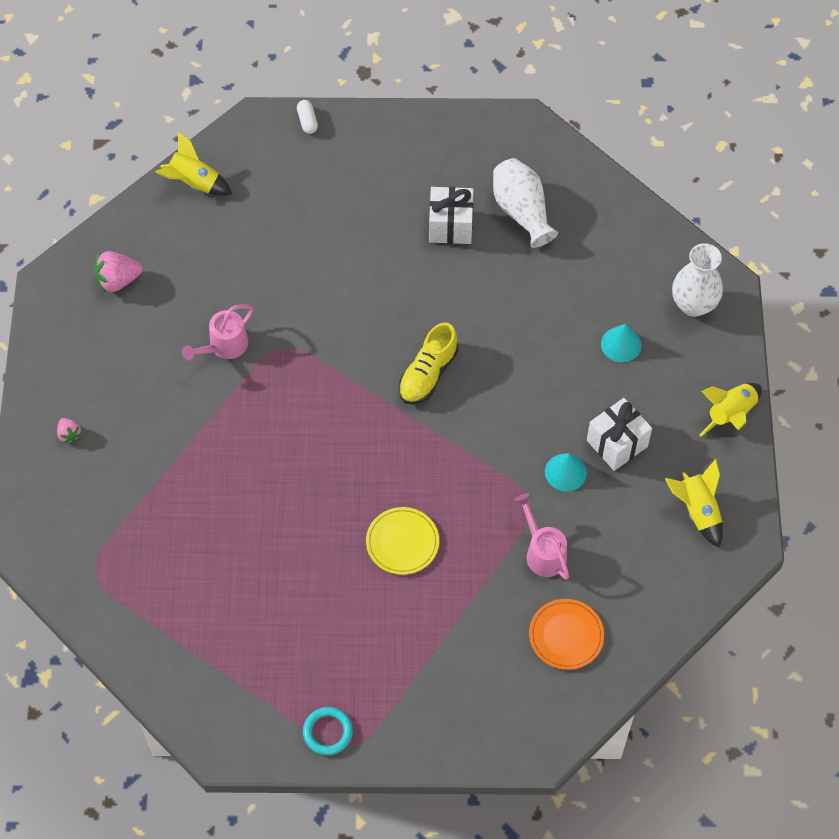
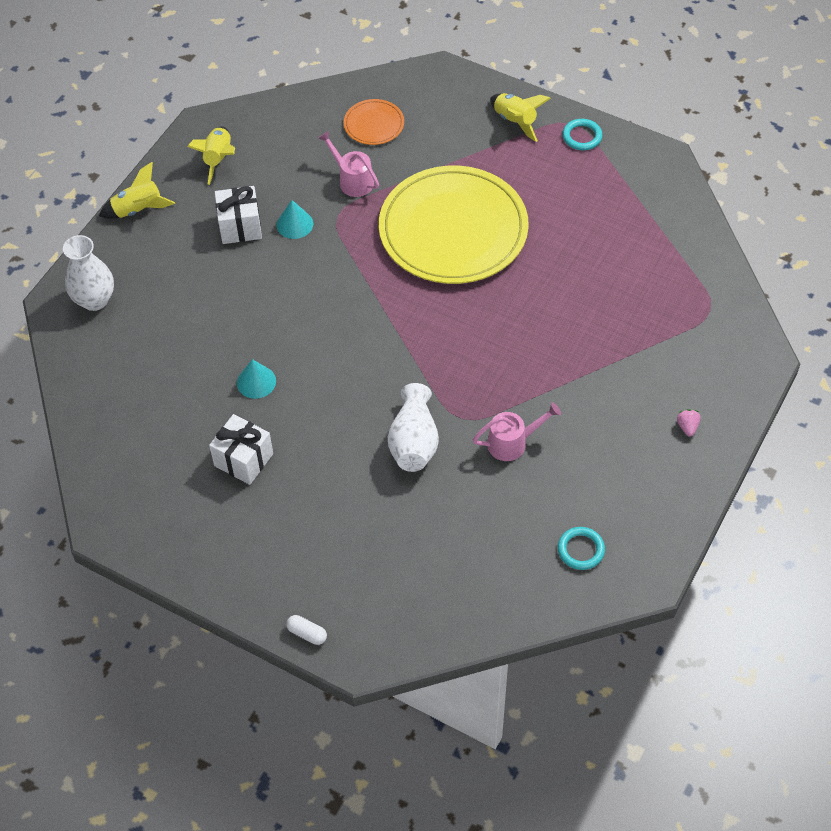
camera: 150 degrees left, 5 degrees down
pink strawberry [94,251,143,293] -> turquoise ring [558,527,605,570]
yellow rocket [155,131,232,196] -> yellow rocket moved to [490,93,551,142]
white capsule [297,100,318,134] -> white capsule turned 75 degrees counterclockwise [286,615,327,645]
yellow plate [366,507,439,575] -> yellow plate [379,166,529,284], size x2.34
yellow shoe [399,322,459,404] -> none
white vase [493,158,558,248] -> white vase moved to [388,383,439,472]
pink watering can [515,493,569,580] -> pink watering can turned 135 degrees clockwise [318,131,379,197]
turquoise cone [601,324,641,362] -> turquoise cone moved to [237,359,276,399]

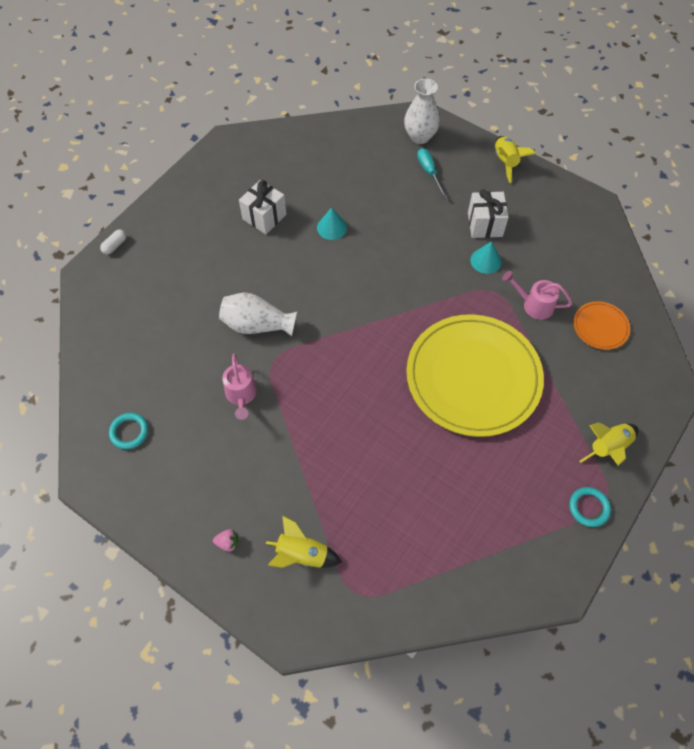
camera: 95 degrees right, 5 degrees up
yellow rocket [187,126,235,185] -> yellow rocket moved to [266,515,342,568]
pink watering can [318,131,379,197] -> pink watering can turned 120 degrees counterclockwise [502,271,573,320]
none -> turquoise screwdriver [417,148,448,199]

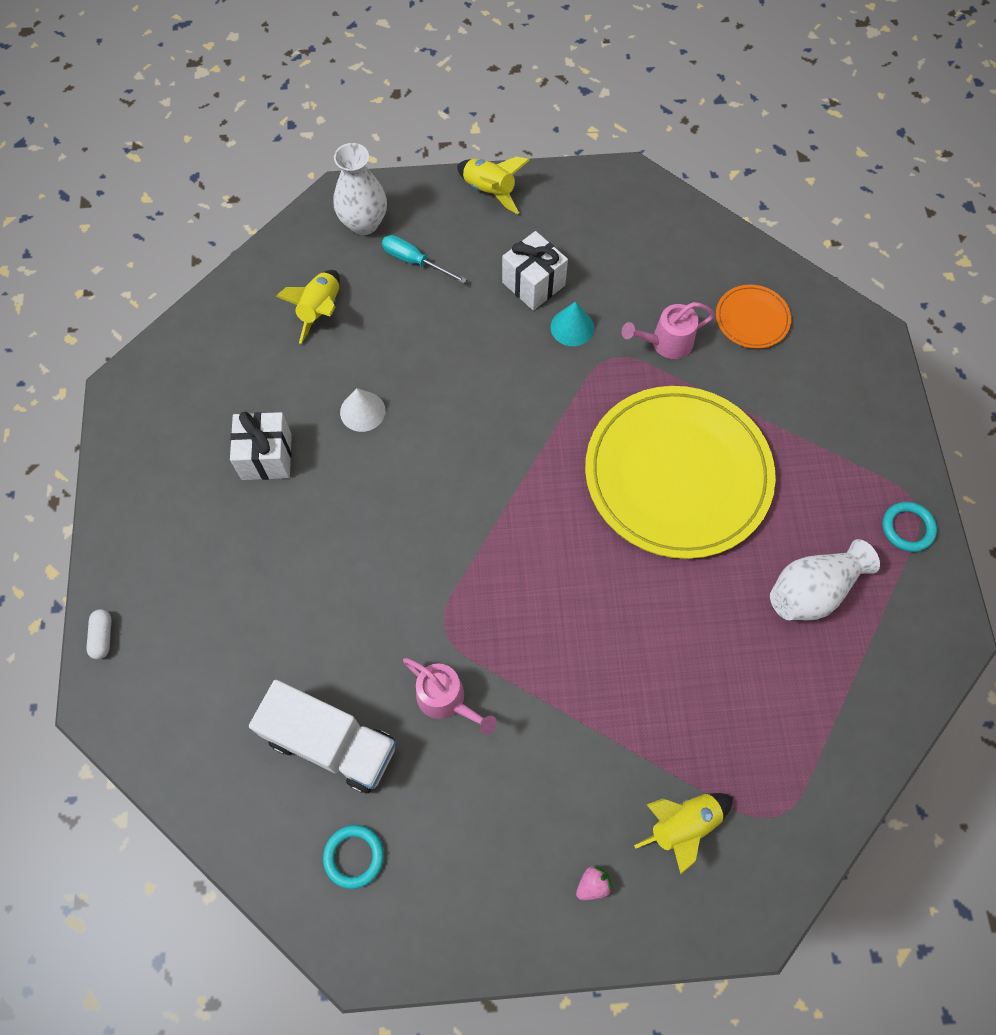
camera: 40 degrees left, 5 degrees up
white vase [219,293,297,336] -> white vase moved to [770,539,880,620]
turquoise cone [317,207,347,240] -> white cone [340,388,385,432]
yellow rocket [579,423,639,466] -> yellow rocket moved to [276,270,340,344]
none -> white truck [249,680,396,794]

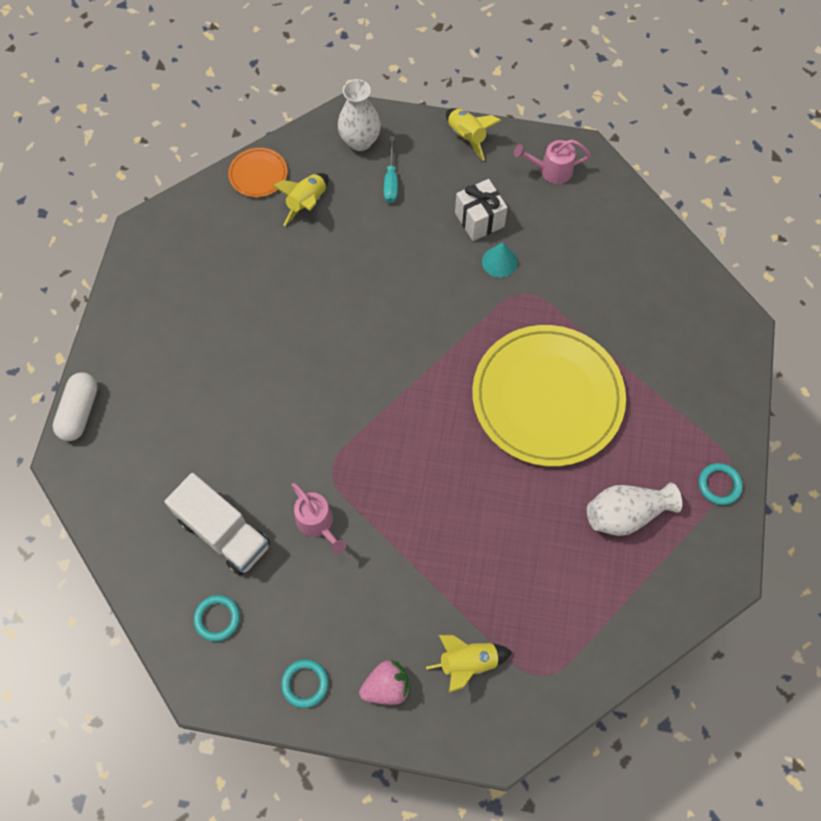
camera: 15 degrees right, 0 degrees up
white capsule [86,609,112,659] -> white capsule [53,373,98,441], size x1.86
white gift [230,412,292,480] -> none
white cone [340,388,385,432] -> none
turquoise screwdriver [382,235,467,284] -> turquoise screwdriver turned 135 degrees counterclockwise [384,136,398,203]
pink strawberry [576,865,613,900] -> pink strawberry [359,660,410,705], size x1.77
pink watering can [622,302,715,359] -> pink watering can moved to [514,140,591,184]
orange plate [716,285,791,349] -> orange plate moved to [228,148,288,197]
none -> turquoise ring [281,659,329,708]

